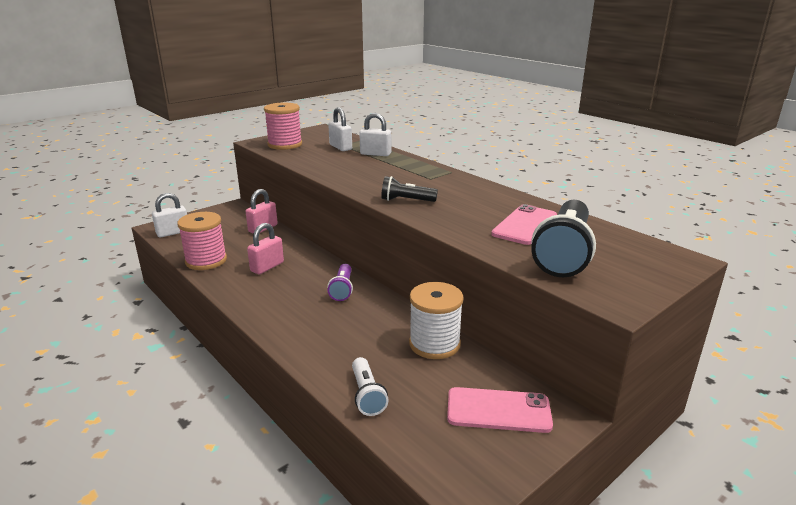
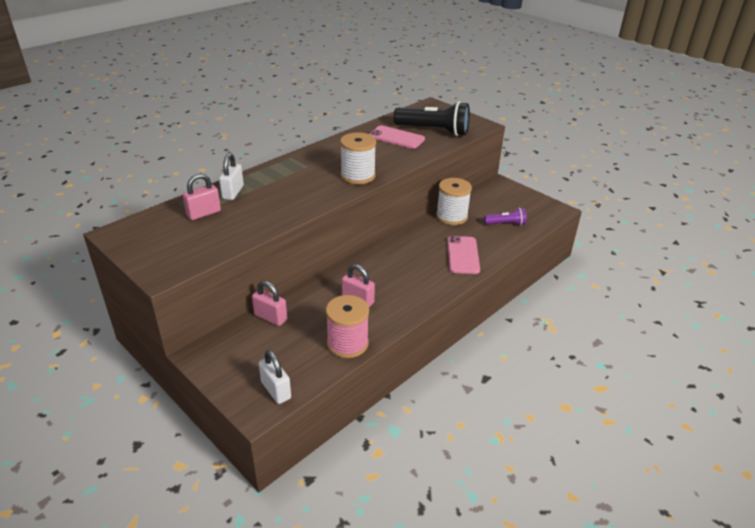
camera: 95 degrees left, 10 degrees up
pink spool [264,103,302,150] -> none
purple flashlight [327,264,353,301] -> purple flashlight moved to [484,208,527,226]
white padlock [328,107,352,151] -> pink padlock [183,173,221,220]
white flashlight [352,357,389,416] -> none
black flashlight [381,176,438,202] -> white spool [340,132,376,184]
pink phone [447,387,553,433] -> pink phone moved to [447,236,480,274]

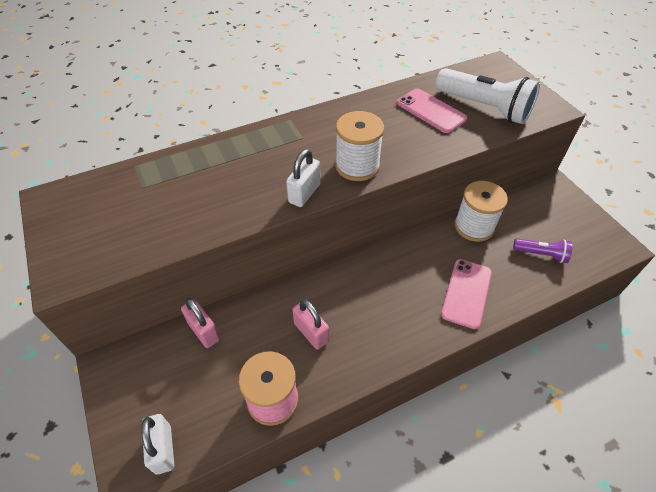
camera: 20 degrees right, 15 degrees up
pink padlock [183,173,221,220] -> none
white padlock [219,153,244,200] -> white padlock moved to [286,149,321,207]
black flashlight [394,102,470,136] -> white flashlight [435,68,540,124]

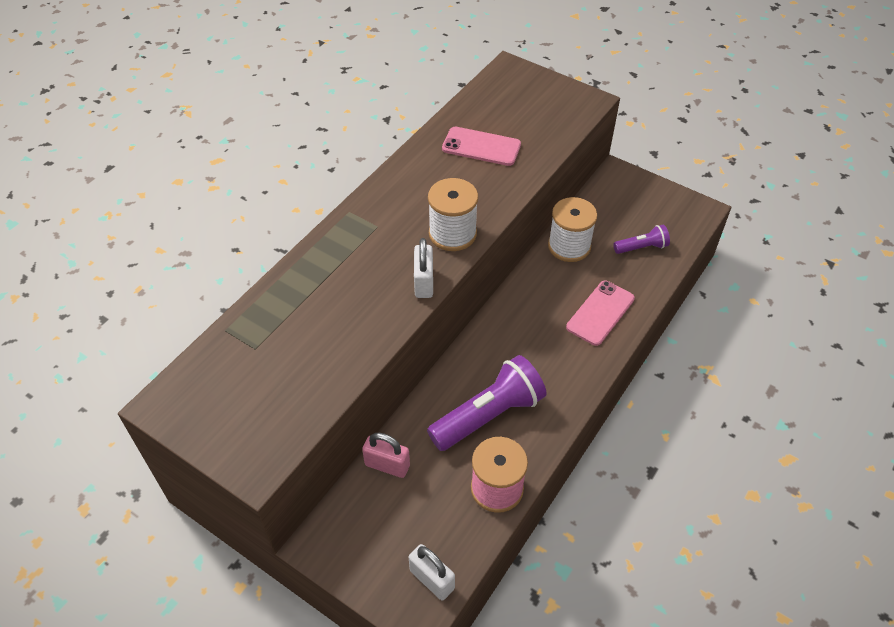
camera: 30 degrees left, 0 degrees up
pink padlock [292,299,329,350] -> purple flashlight [427,355,547,451]
white flashlight [435,68,540,124] -> none
pink phone [441,259,492,329] -> pink phone turned 45 degrees clockwise [566,281,635,346]

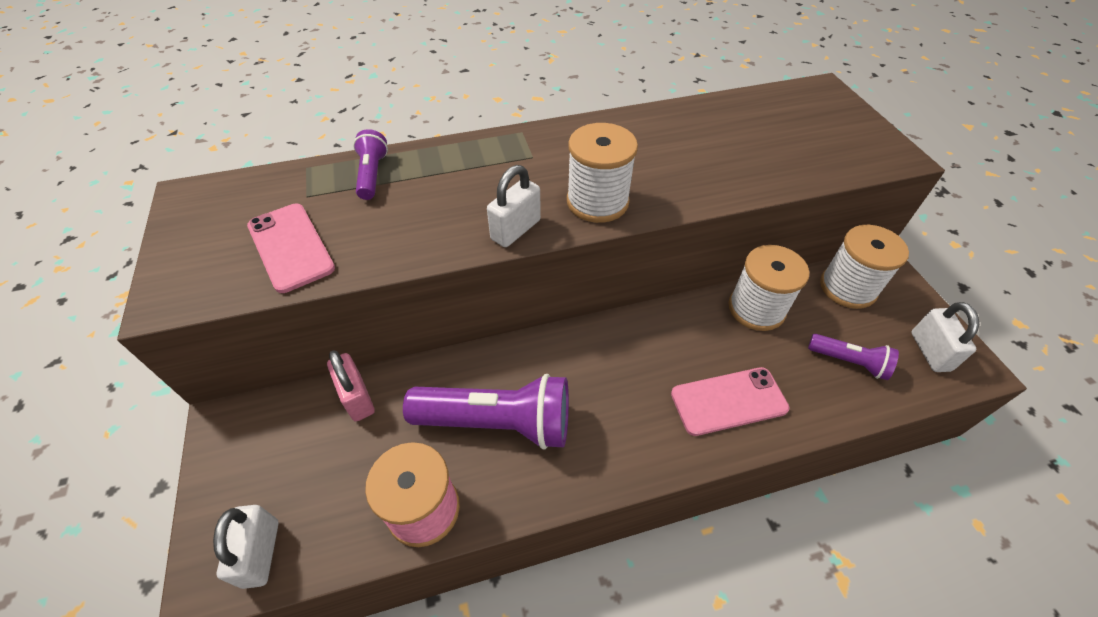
camera: 40 degrees right, 0 degrees up
pink phone [442,127,521,166] -> pink phone moved to [247,204,335,293]
none -> purple flashlight [353,129,388,200]
none -> white spool [820,225,909,309]
none -> white padlock [911,302,979,372]

